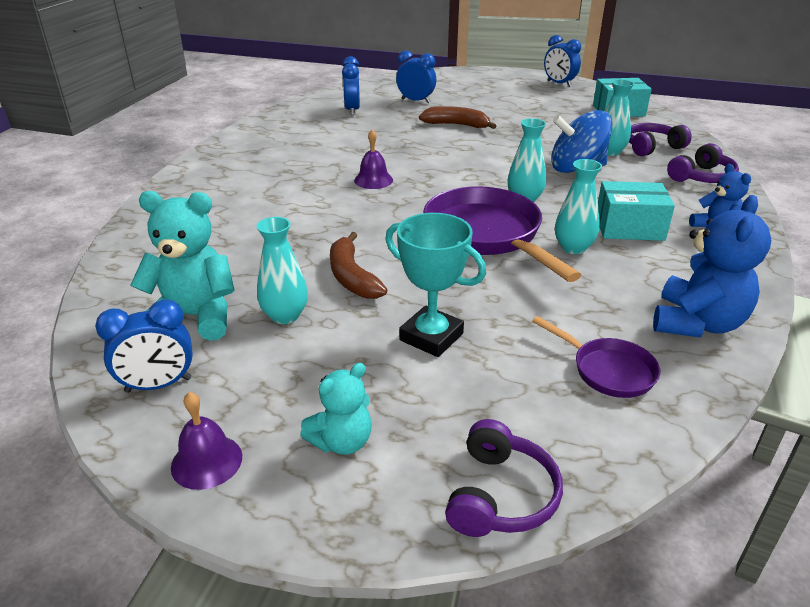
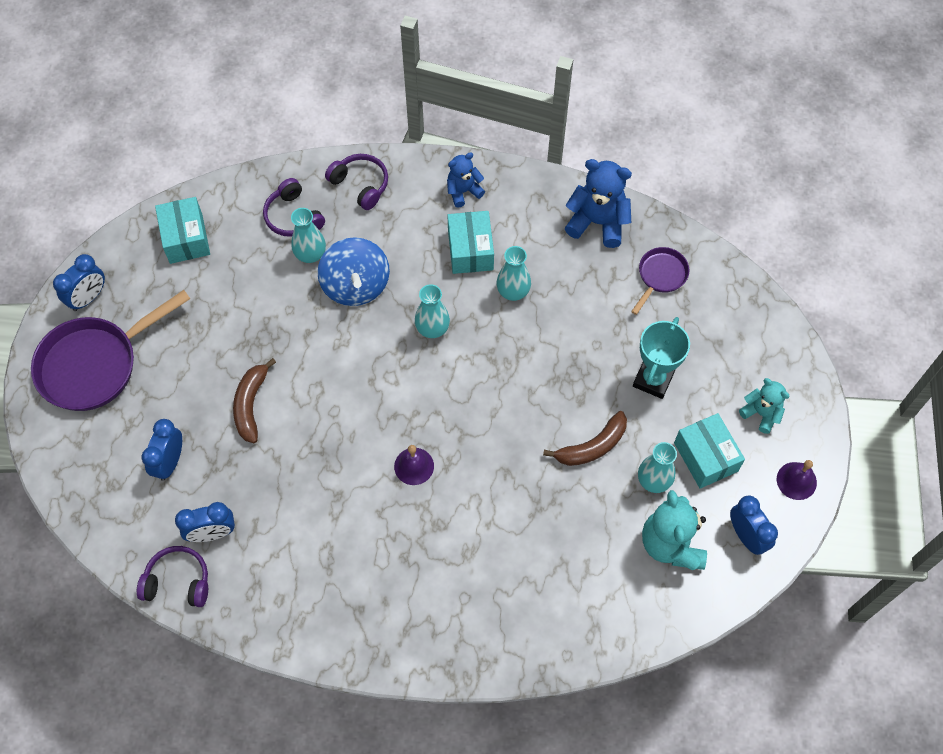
camera: 100 degrees left, 30 degrees up
purple pan [423,186,581,282] -> purple pan moved to [31,290,190,411]
purple headphones [445,419,563,537] -> purple headphones moved to [137,546,208,607]
none -> turquoise box [674,413,745,489]

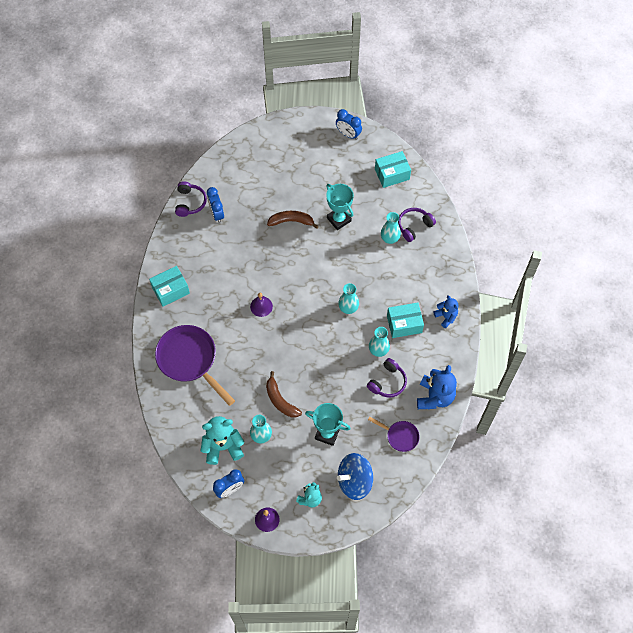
camera: 85 degrees right, 0 degrees up
purple pan [31,290,190,411] -> purple pan moved to [155,325,235,406]
blue clock [142,419,182,481] -> none
blue spinning top [317,237,390,306] -> blue spinning top moved to [337,453,373,500]
purple headphones [325,154,388,210] -> purple headphones moved to [367,358,407,397]
turquoise box [674,413,745,489] -> turquoise box moved to [149,266,190,307]
none -> turquoise trophy [326,184,354,230]

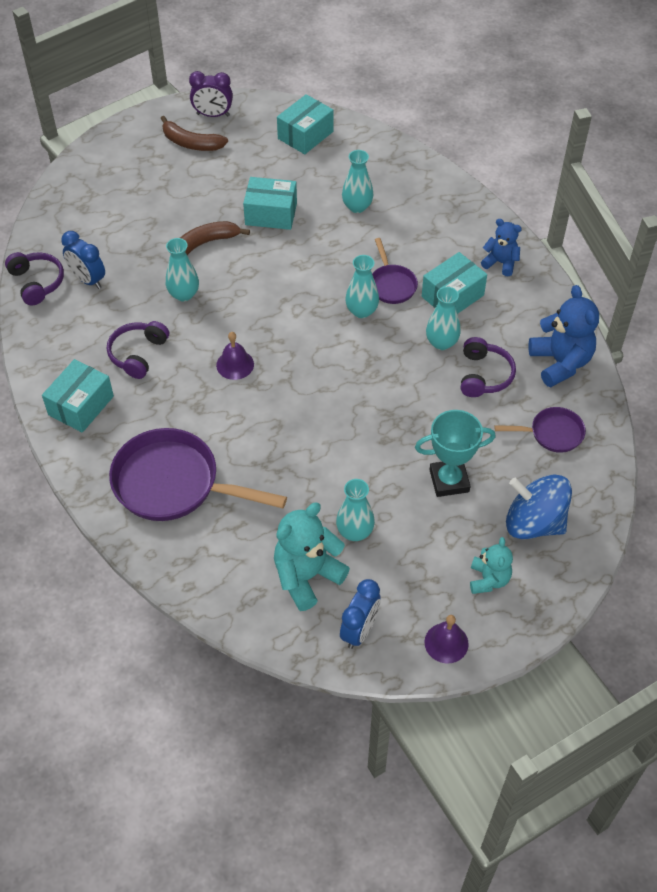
camera: 30 degrees left, 10 degrees down
brown banana [266,371,302,417] -> brown banana moved to [160,116,228,151]
turquoise trophy [326,184,354,230] -> turquoise box [243,177,297,230]
blue clock [336,109,362,140] -> purple clock [189,71,233,117]
blue spinning top [337,453,373,500] -> blue spinning top turned 75 degrees clockwise [506,475,572,539]
purple headphones [398,208,436,242] -> purple headphones moved to [107,321,169,379]
none -> turquoise vase [166,238,199,302]
none -> purple pan [372,238,418,304]

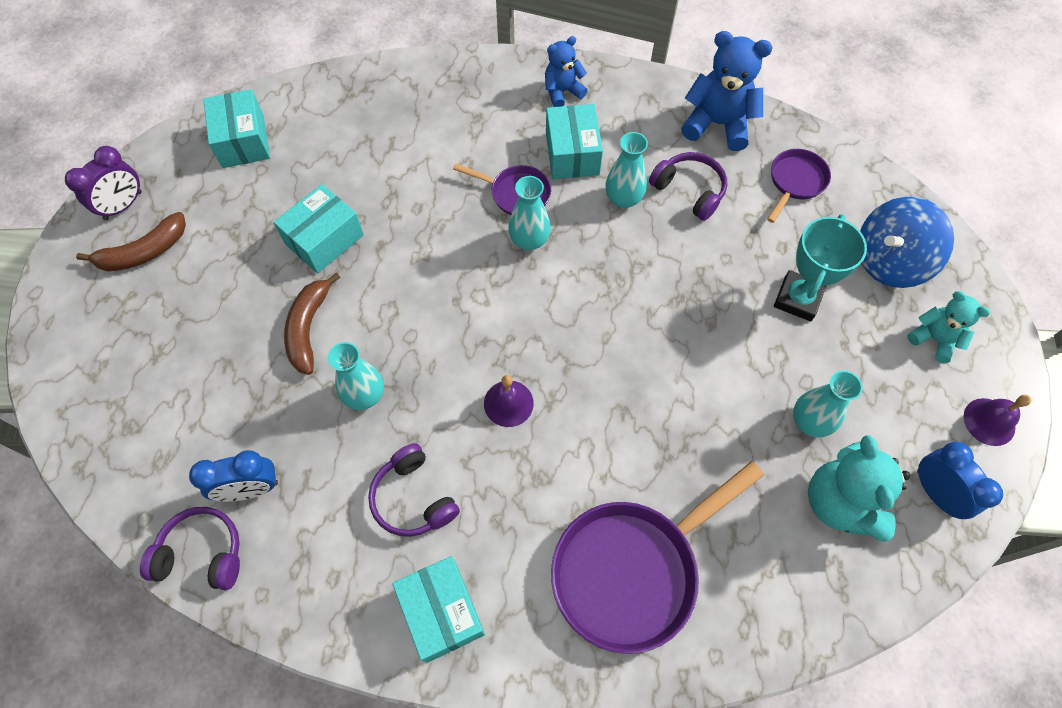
camera: 55 degrees left, 10 degrees up
turquoise vase [342,150,373,213] -> none

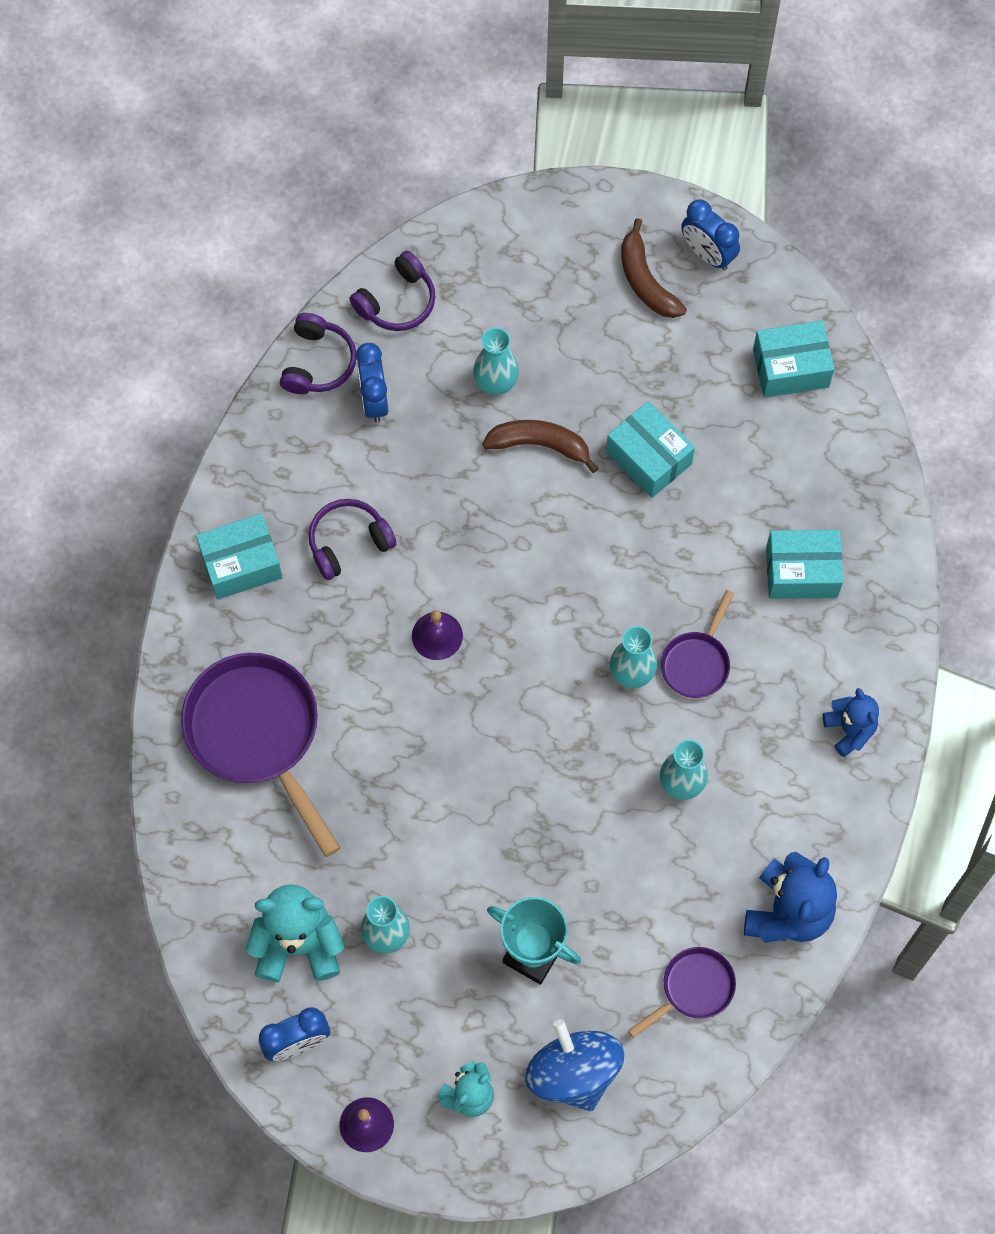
camera: 95 degrees right, 5 degrees up
purple clock [65,146,142,220] -> blue clock [681,199,740,270]
turquoise vase [328,342,384,410] -> turquoise vase moved to [473,328,519,395]
turquoise box [546,104,603,179] -> turquoise box moved to [766,530,843,599]
purple headphones [649,152,727,221] -> purple headphones moved to [350,251,435,331]
purple pan [767,149,831,223] -> purple pan turned 75 degrees counterclockwise [628,947,736,1038]

